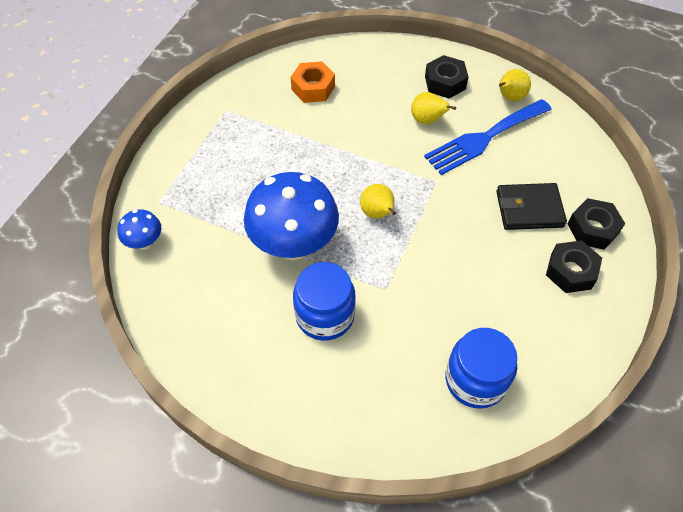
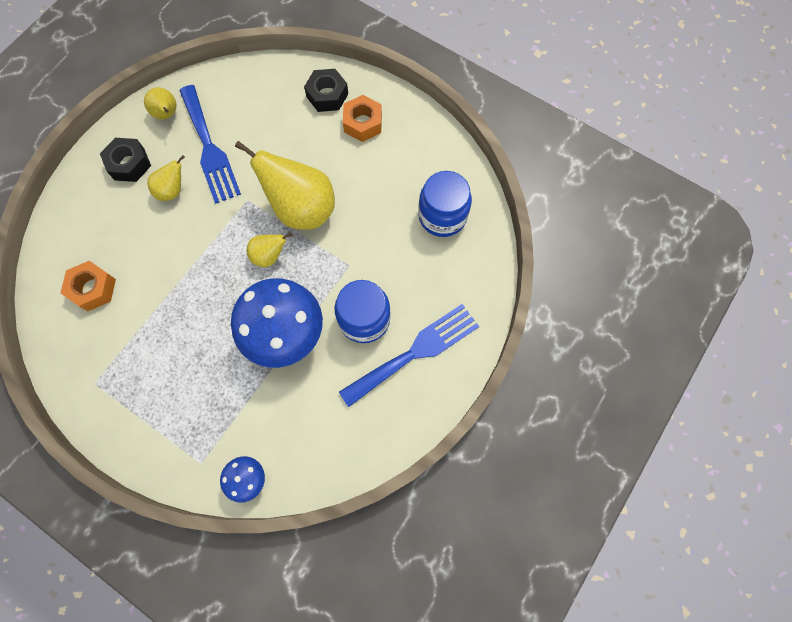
camera: 80 degrees left, 15 degrees up
black wallet [496,183,567,230] -> none
black nut [546,240,602,293] -> orange nut [343,95,382,142]
none -> yellow pear [235,141,335,230]
none -> blue fork [339,304,479,407]

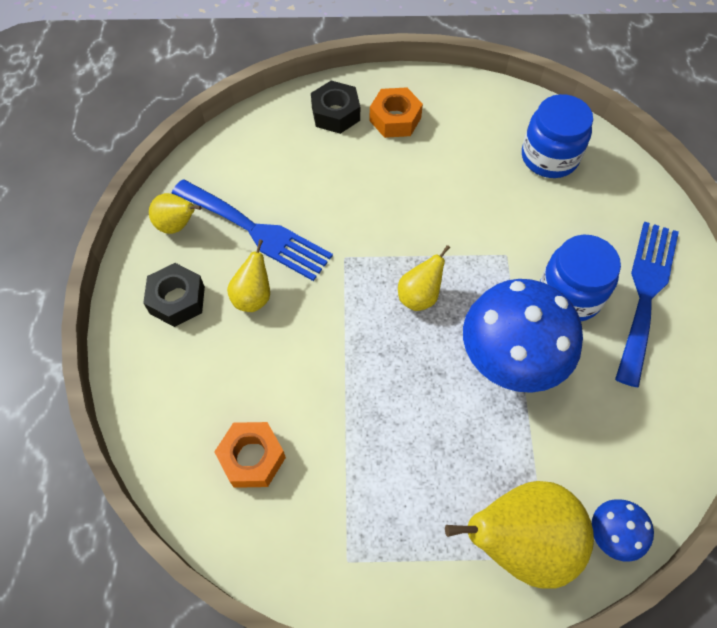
camera: 35 degrees left, 10 degrees down
yellow pear [235,141,335,230] -> yellow pear moved to [445,481,594,589]

